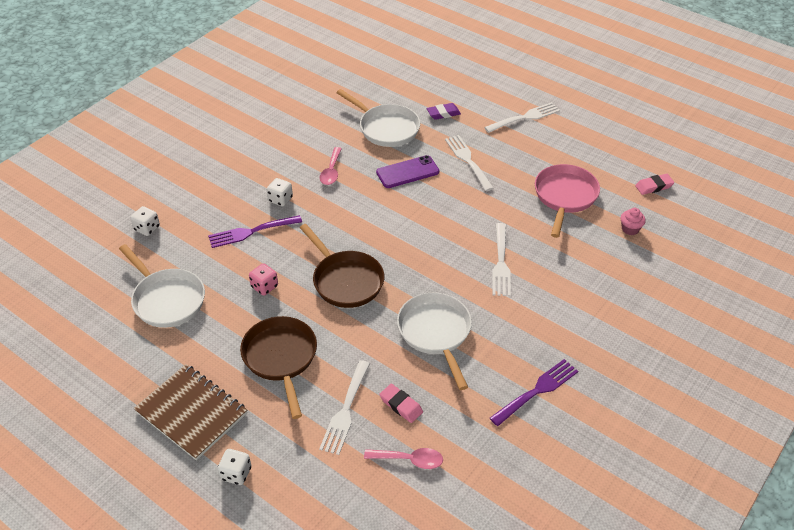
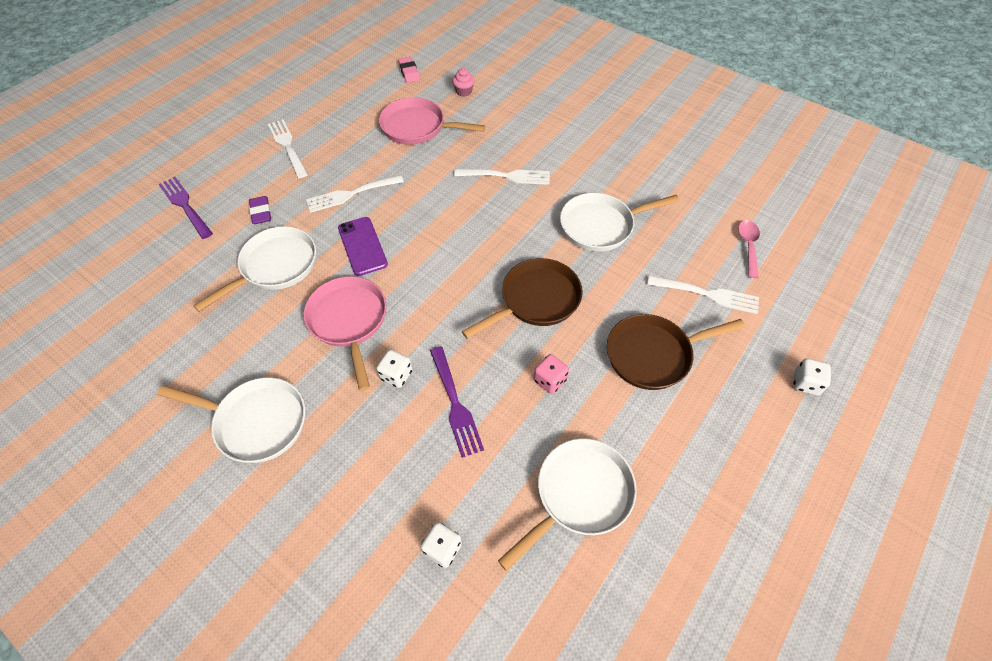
camera: 90 degrees left, 10 degrees up
brown notebook [134,364,247,460] -> none
pink spoon [320,147,342,185] -> pink pan [303,276,386,391]
pink eraser [379,384,423,423] -> none
purple fork [490,359,578,426] -> purple fork moved to [158,177,213,239]
none -> white pan [157,377,305,463]

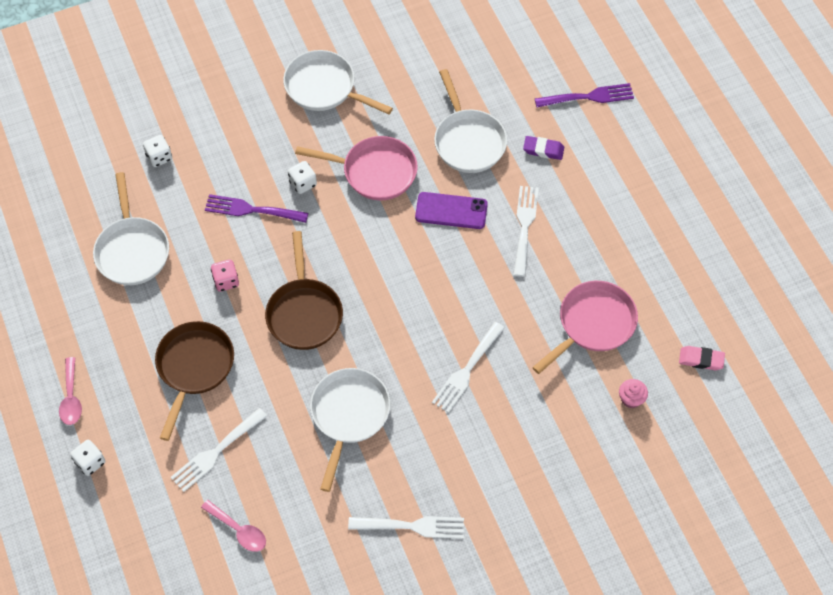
camera: 120 degrees right, 5 degrees up
white pan [157,377,305,463] -> white pan turned 75 degrees clockwise [283,50,393,115]
white fork [268,119,308,178] -> white fork moved to [348,516,464,539]
none -> pink spoon [59,357,82,425]

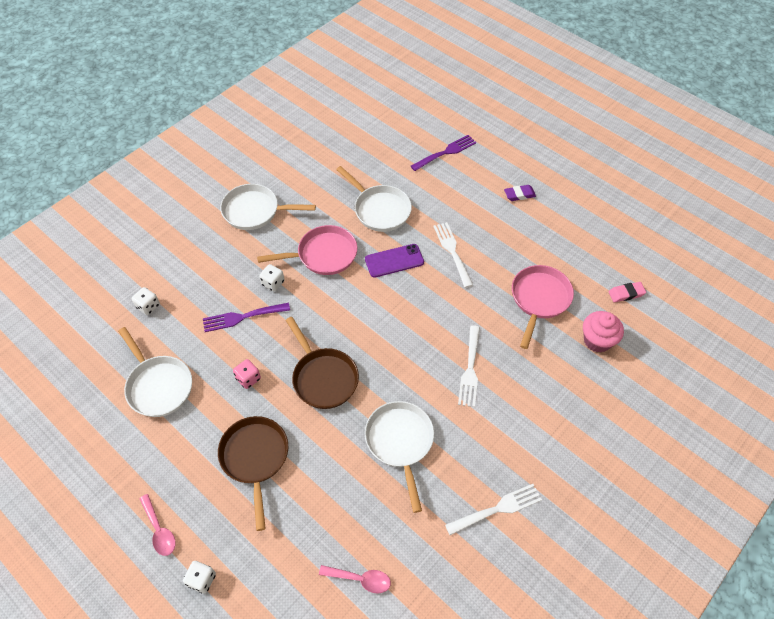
camera: 25 degrees left, 5 degrees down
white fork [170,408,267,492] -> none
purple eraser [523,136,564,160] -> purple eraser moved to [504,185,536,201]
pink cupcake [619,379,648,408] -> pink cupcake [583,311,624,352], size x1.71

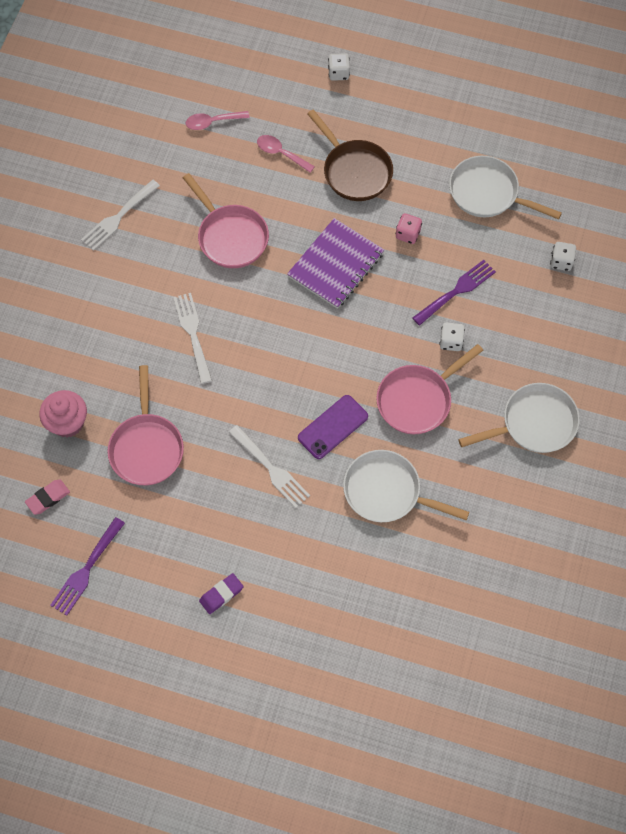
camera: 155 degrees right, 10 degrees up
pink spoon [139,494,176,556] -> pink spoon moved to [257,135,315,173]
brown pan [286,317,359,409] -> purple notebook [287,218,384,309]
white pan [365,401,434,513] -> pink pan [183,173,269,268]
purple fork [411,135,476,171] -> purple fork moved to [50,517,125,616]

